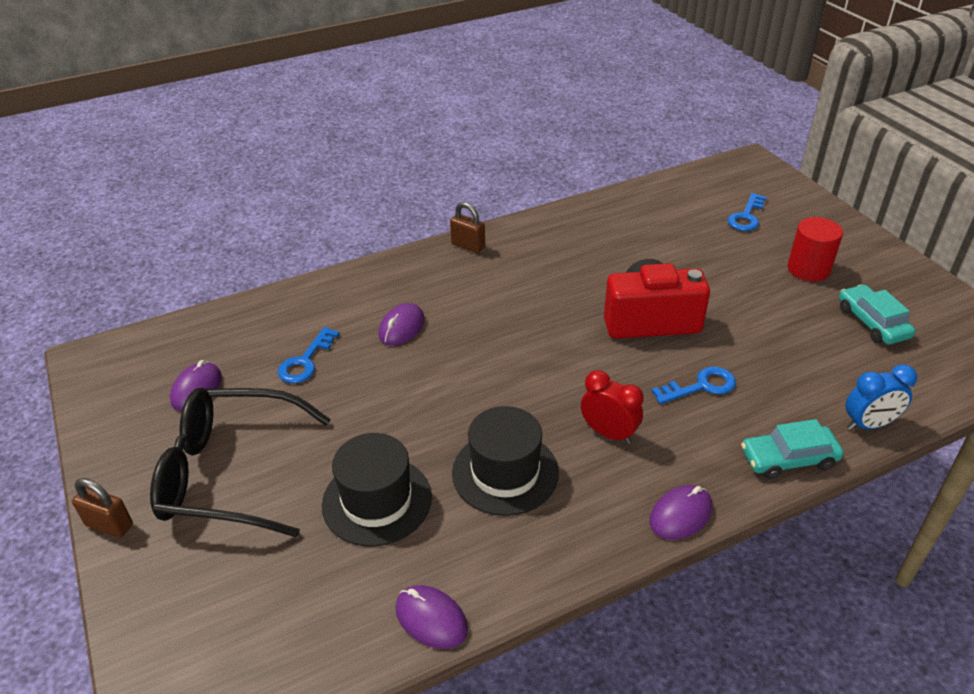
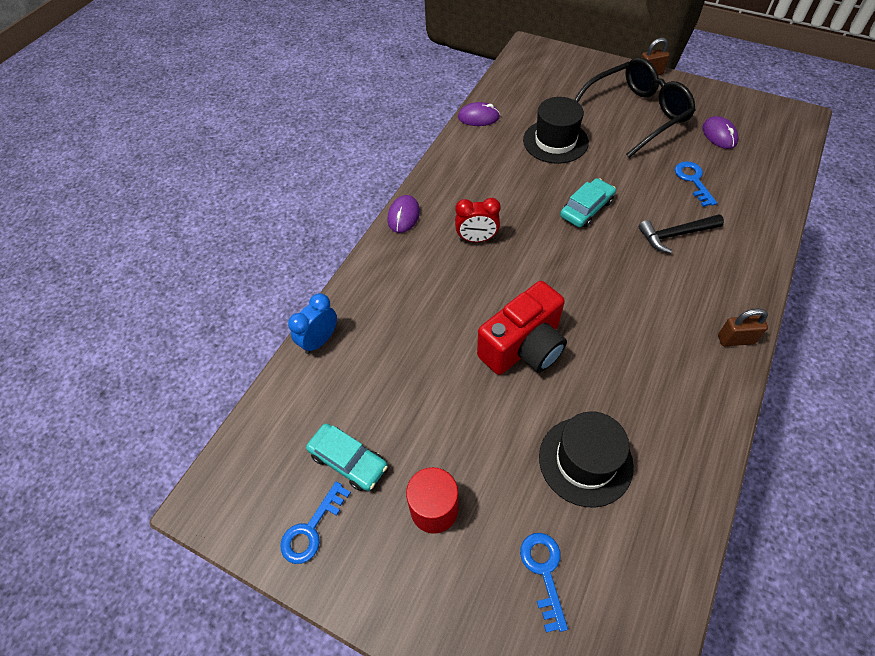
camera: 145 degrees right, 15 degrees up
purple mouse [378,303,425,346] -> black hammer [639,214,724,253]
black hat [452,406,559,516] -> black hat moved to [539,411,634,508]
blue key [651,366,736,404] -> blue key moved to [281,481,351,564]
turquoise car [741,419,844,479] -> turquoise car moved to [560,178,616,227]

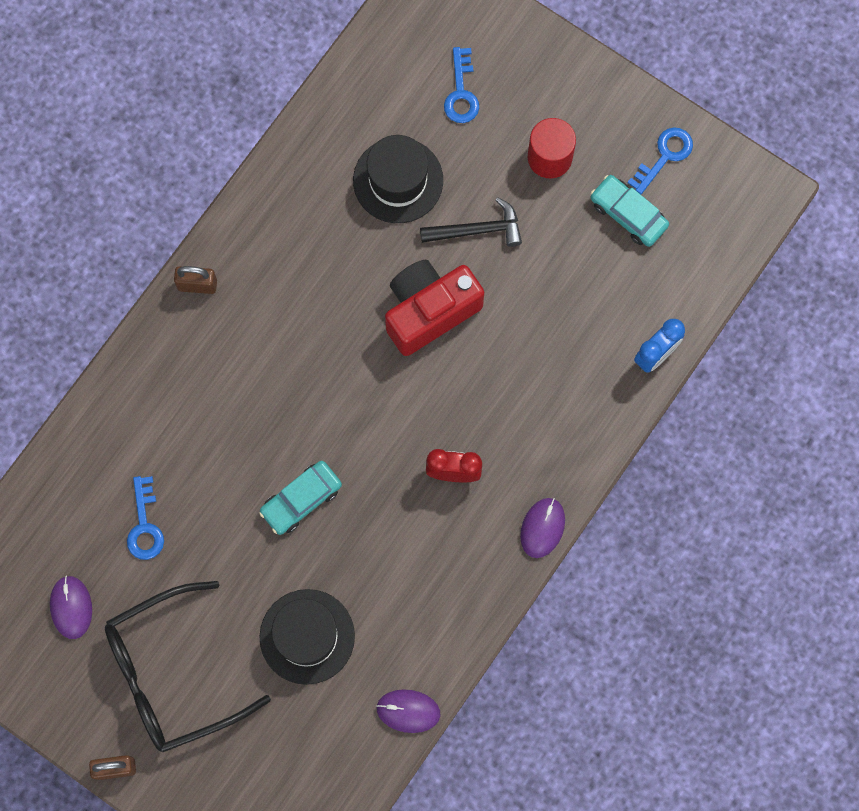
camera: 175 degrees left, 20 degrees up
black hammer [639,214,724,253] -> black hammer moved to [420,197,522,247]

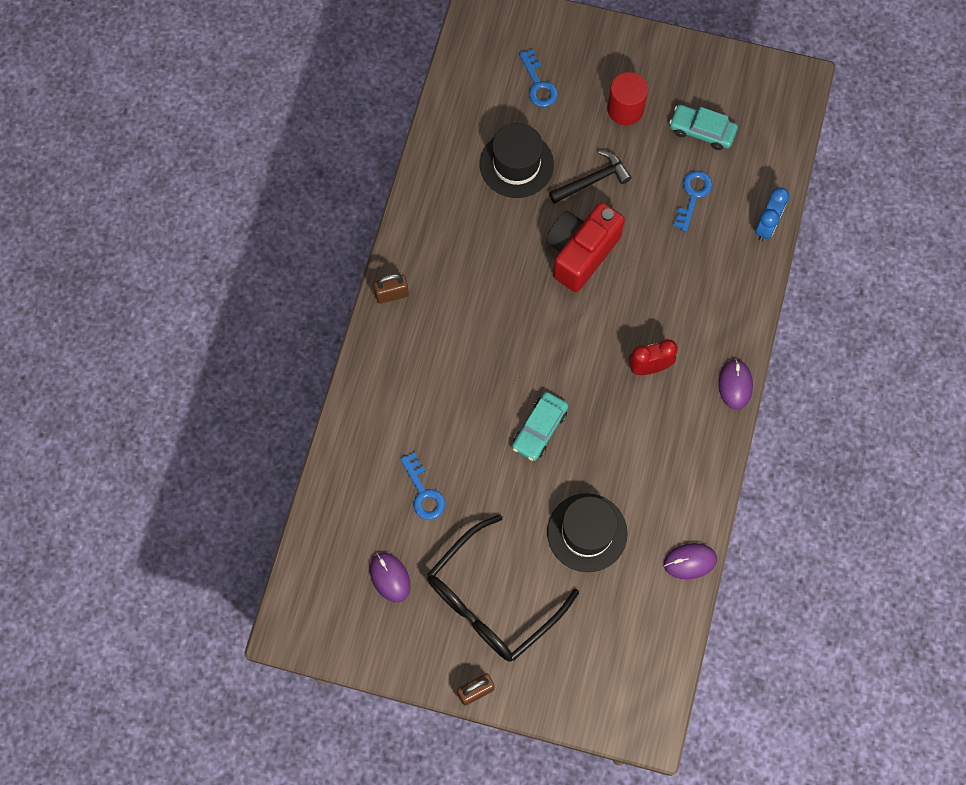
camera: 20 degrees left, 5 degrees down
blue key [627,127,693,194] -> blue key moved to [673,171,712,231]

